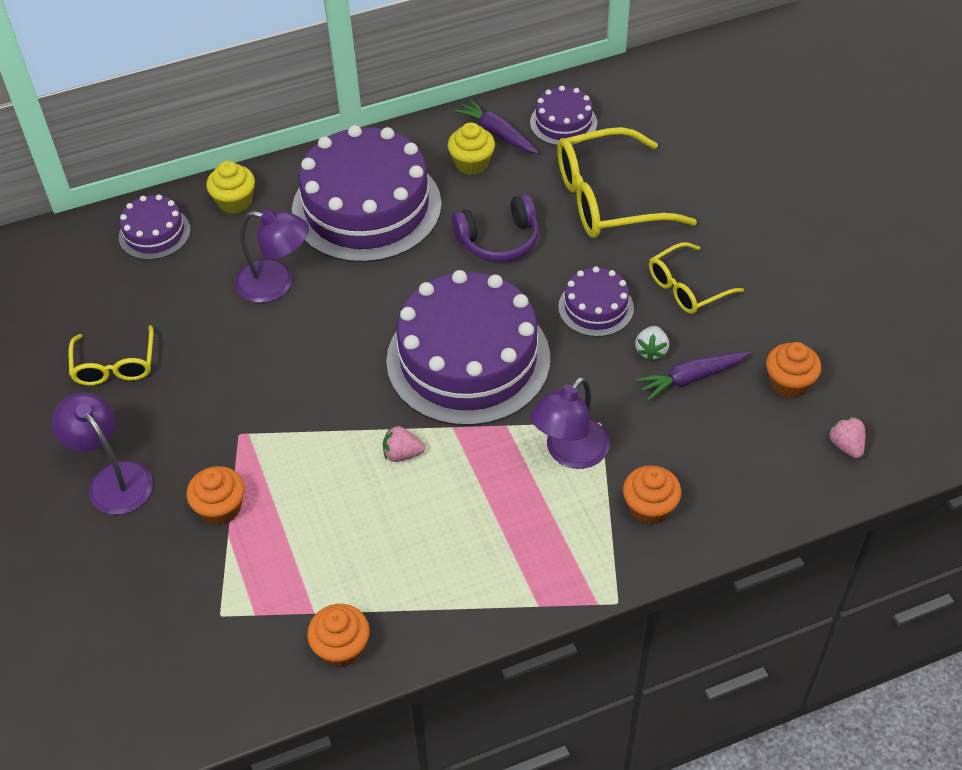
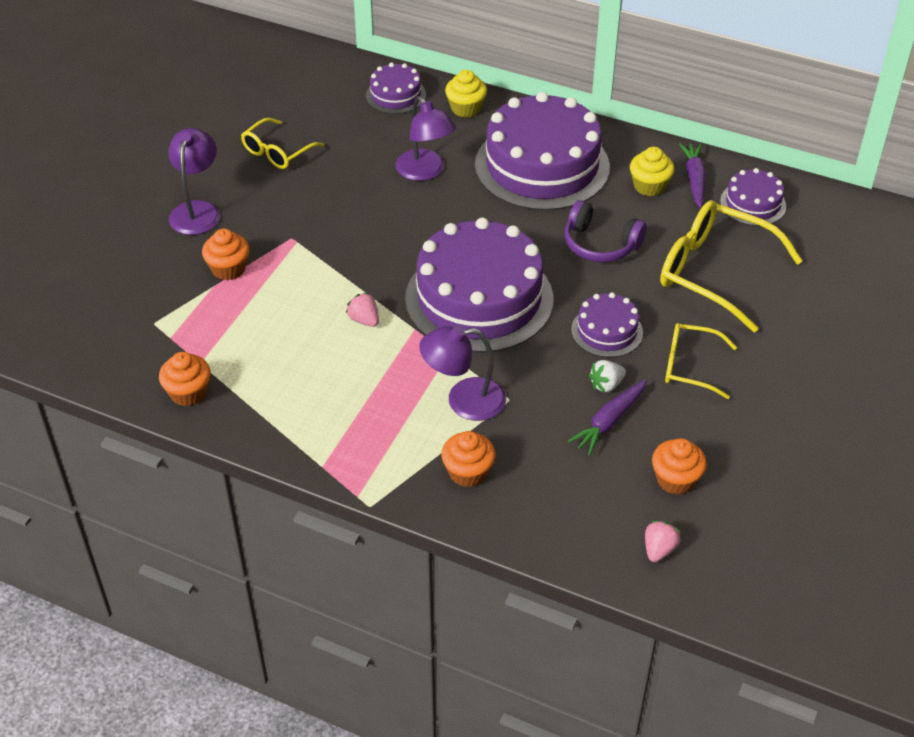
camera: 45 degrees right, 5 degrees down
purple carrot [636,352,750,401] -> purple carrot turned 75 degrees counterclockwise [568,379,647,455]

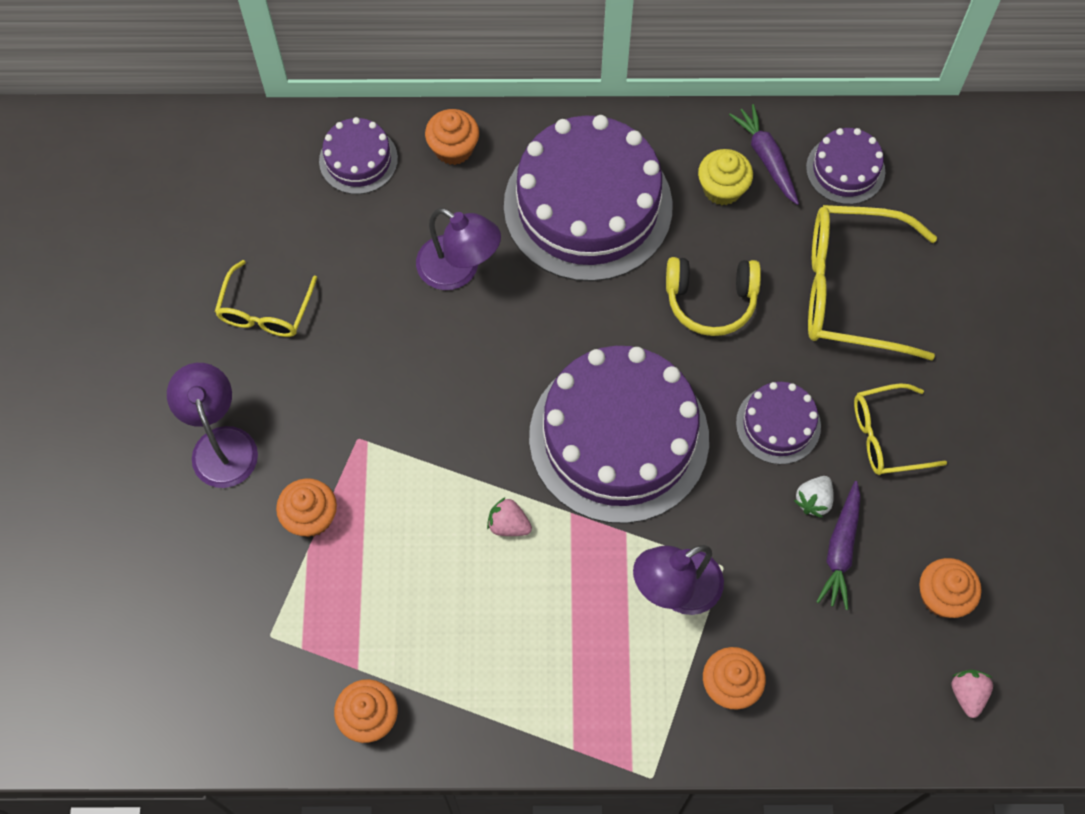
camera: 25 degrees left, 20 degrees up
yellow cupcake [445,70,487,117] -> orange cupcake [425,109,479,165]
purple headphones [564,200,647,263] -> yellow headphones [666,257,761,336]

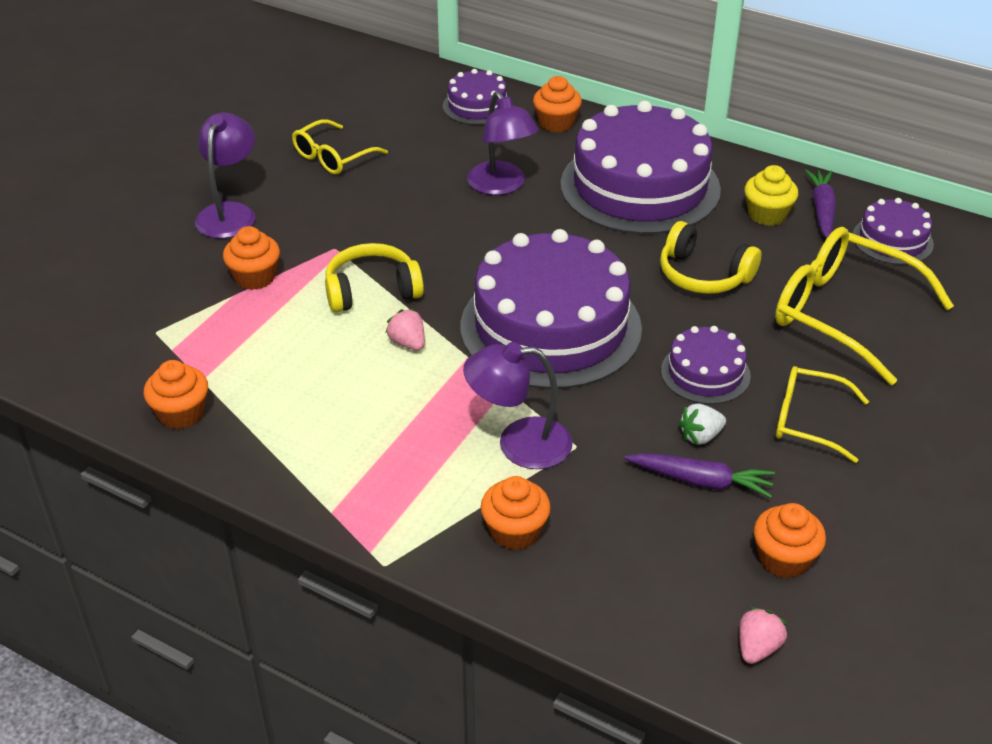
camera: 30 degrees right, 25 degrees down
purple carrot [817,481,861,610] -> purple carrot turned 120 degrees counterclockwise [624,453,775,498]
none -> yellow headphones [325,243,424,313]

